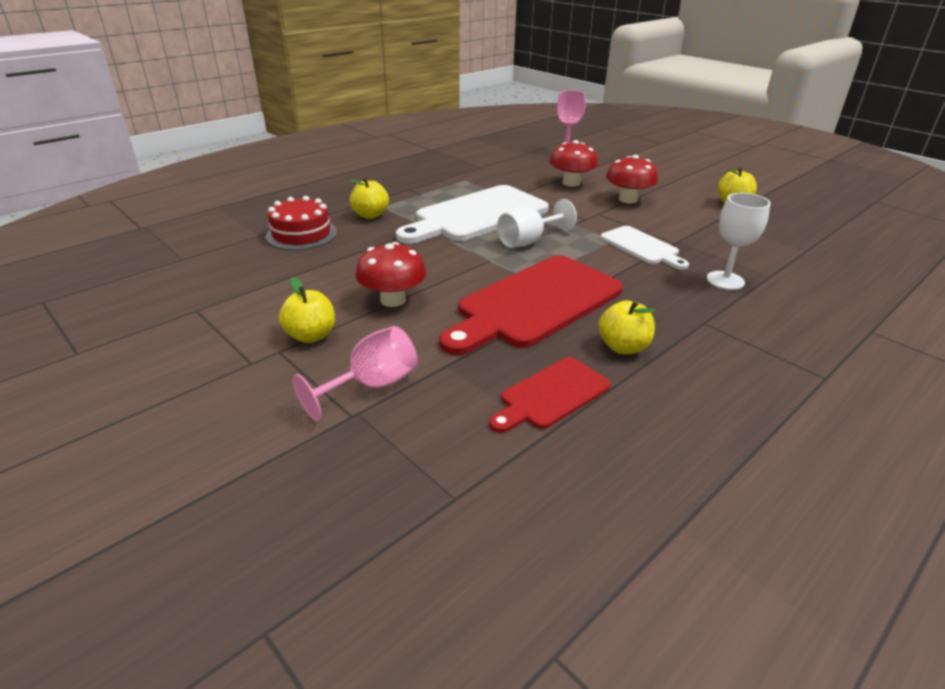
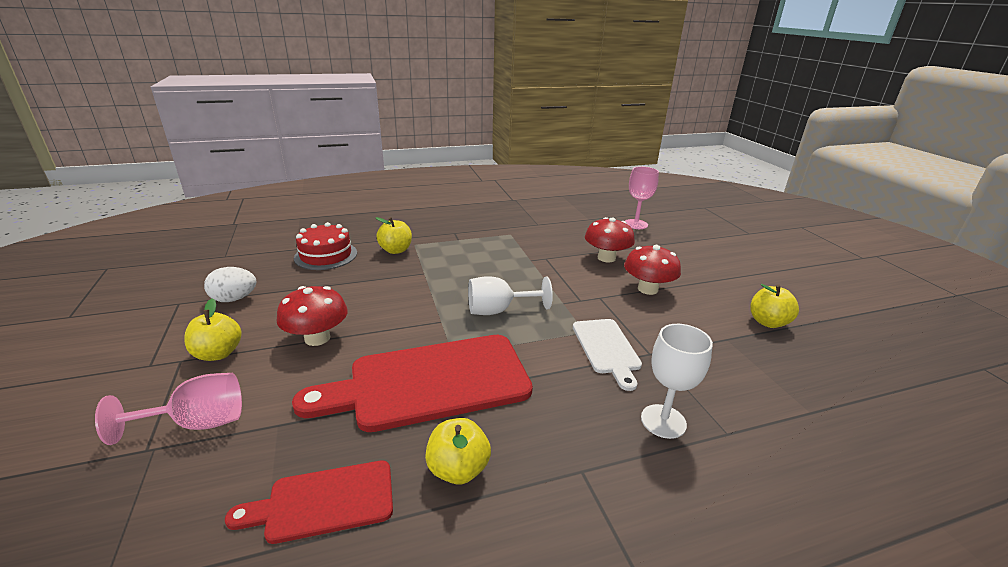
camera: 25 degrees right, 5 degrees down
white cutting board [396,185,549,244] -> none
none -> white egg [204,267,257,302]

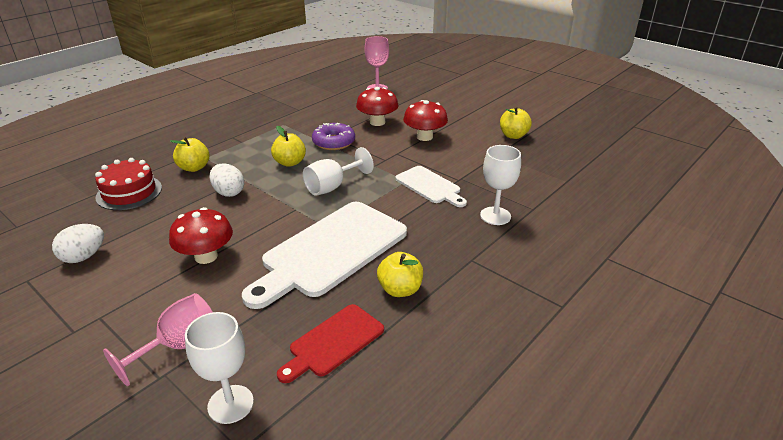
camera: 30 degrees left, 5 degrees up
yellow apple [184,298,242,361] -> yellow apple moved to [271,126,306,167]
red cutting board [292,335,533,432] -> white cutting board [242,202,407,309]
none -> white goblet [185,312,254,424]
none -> white egg [209,163,244,197]
none -> purple donut [312,123,355,150]

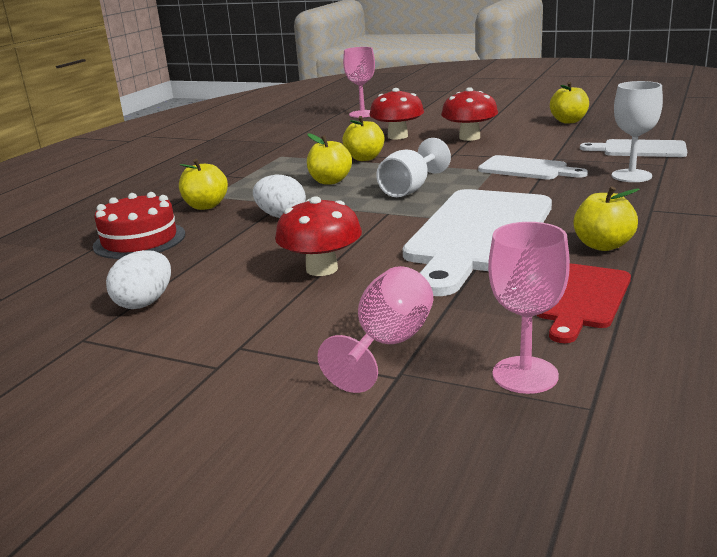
camera: 15 degrees left, 10 degrees down
white goblet [185,312,254,424] -> pink goblet [488,222,570,394]
purple donut [312,123,355,150] -> yellow apple [342,116,384,161]
none -> white cutting board [580,139,687,157]

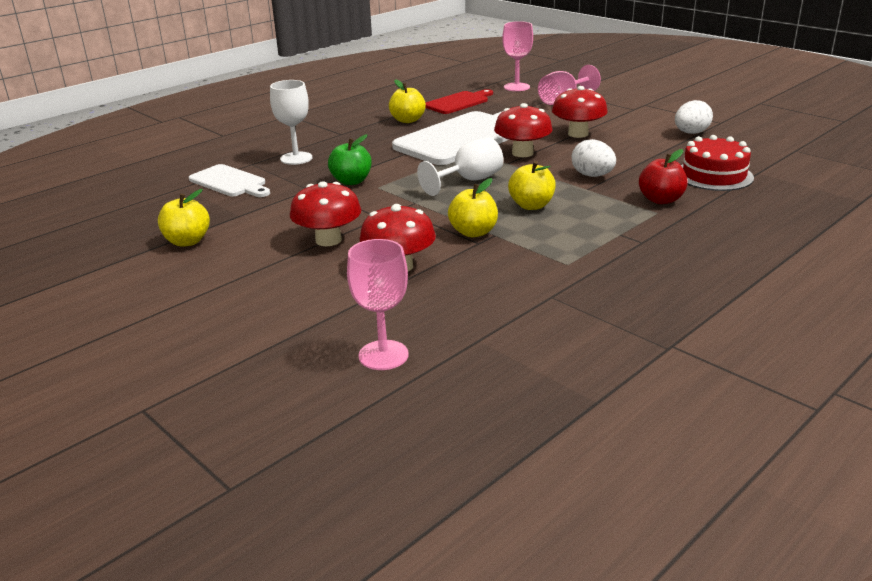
camera: 160 degrees left, 5 degrees up
yellow apple [179,159,228,210] -> red apple [639,149,688,204]
white cutting board [478,155,588,180] -> green apple [328,134,372,185]
none -> red mushroom [494,103,553,157]

